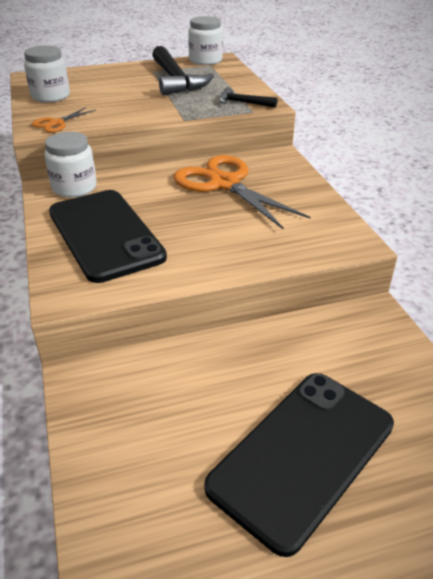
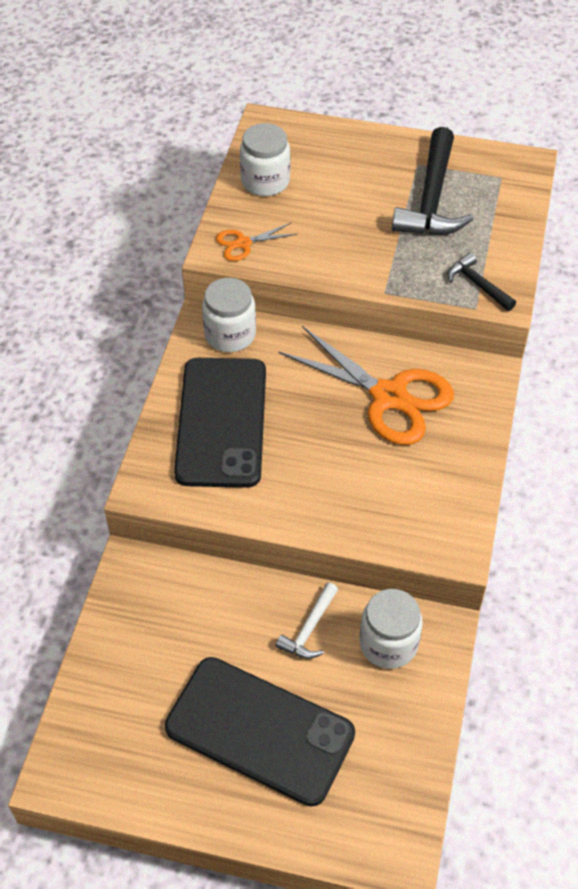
camera: 30 degrees right, 15 degrees up
orange scissors [174,155,310,230] -> orange scissors turned 135 degrees clockwise [279,326,454,445]
white jar [188,16,223,65] -> white jar moved to [360,589,423,669]
black phone [204,373,394,557] -> black phone turned 45 degrees clockwise [165,657,355,807]
none -> white hammer [276,582,338,659]

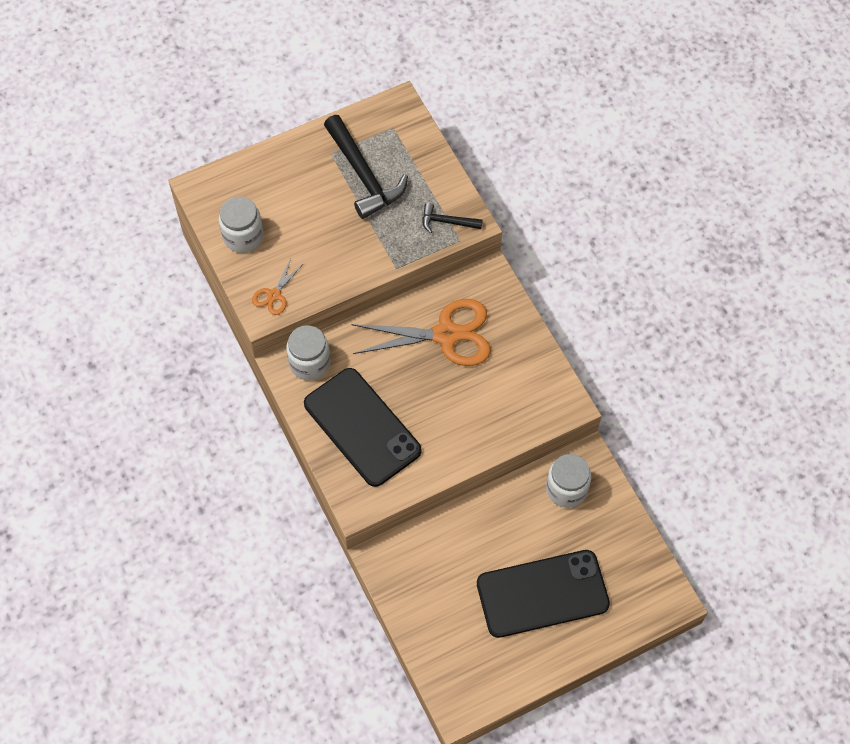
camera: 40 degrees left, 10 degrees up
white hammer [276,582,338,659] -> none

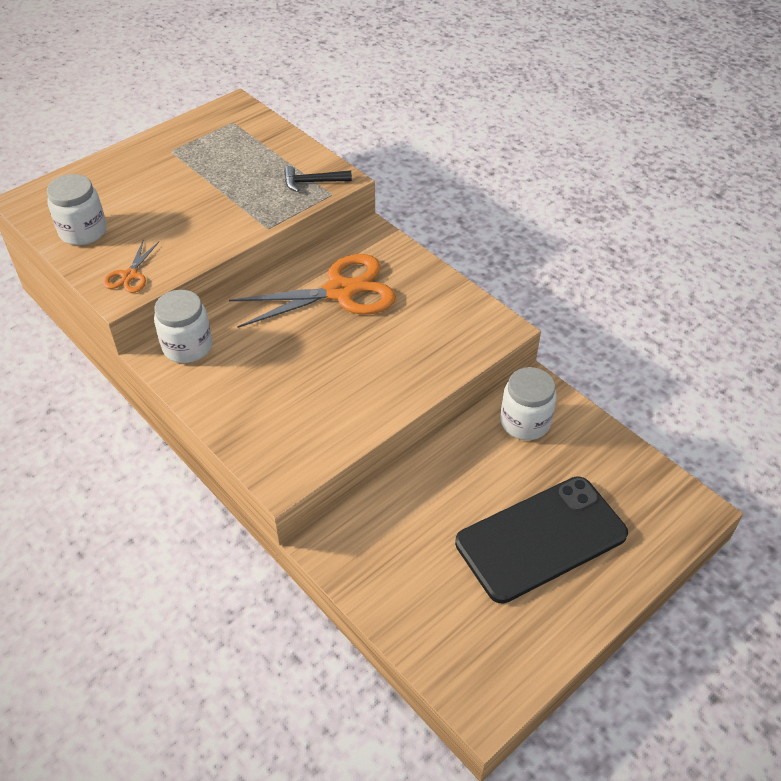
camera: 15 degrees left, 15 degrees down
black phone [304,368,421,487] -> none
black hammer [324,115,408,219] -> none

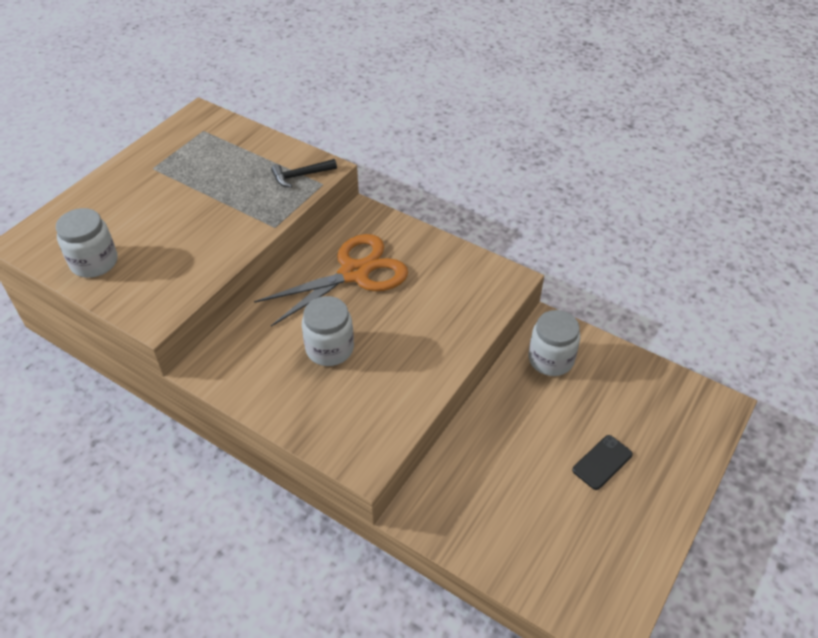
camera: 15 degrees left, 0 degrees up
orange scissors [103,241,159,293] -> none
white jar [154,290,212,363] -> white jar moved to [302,296,354,366]
black phone [455,476,628,604] -> black phone [572,435,633,490], size x0.42

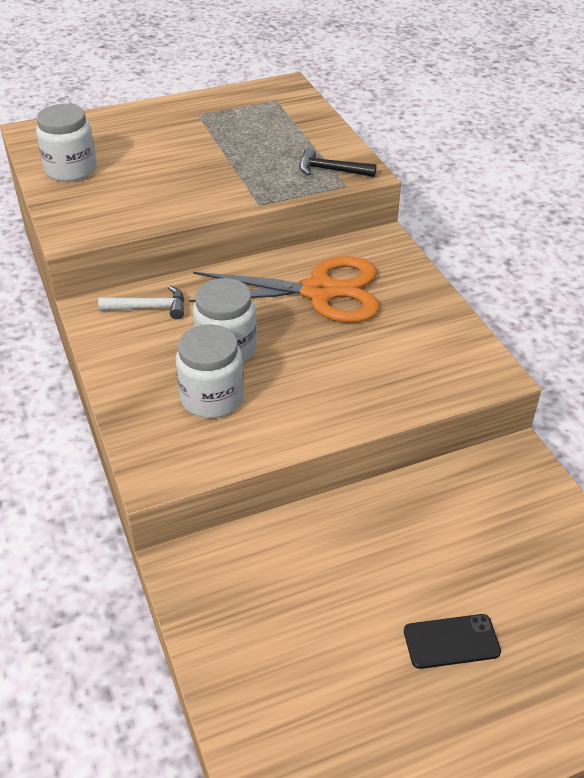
camera: 35 degrees right, 5 degrees down
white jar [529,310,580,376] -> white jar moved to [175,324,244,418]
none -> white hammer [98,286,184,319]

